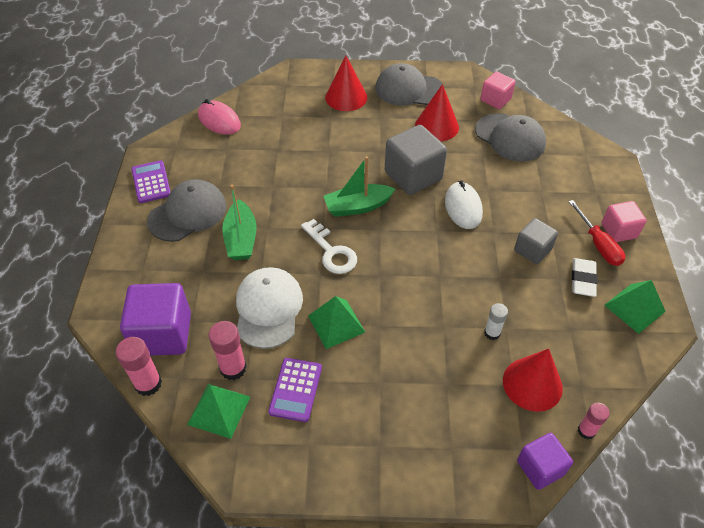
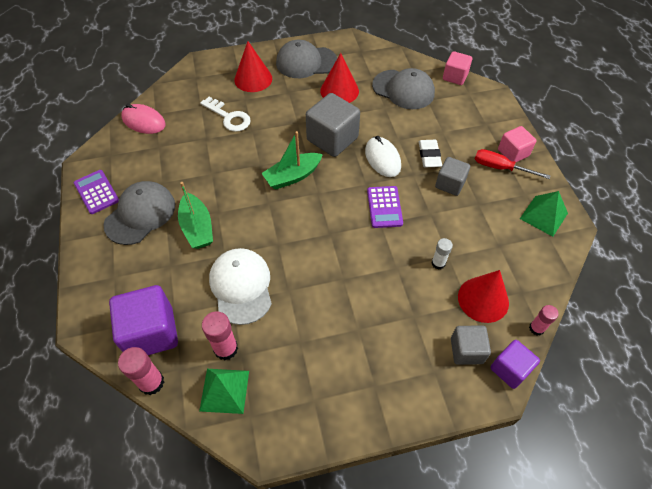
camera: 15 degrees left, 5 degrees up
purple calculator [268,358,322,422] -> purple calculator moved to [367,186,403,228]
white key [301,219,357,274] -> white key moved to [200,97,251,132]
green pyramid [308,296,365,349] -> none
pink cube [480,72,515,109] -> pink cube moved to [443,51,472,85]
red screwdriver [569,200,625,266] -> red screwdriver turned 150 degrees clockwise [475,149,550,179]
white eraser [572,258,598,297] -> white eraser moved to [419,140,442,167]
none -> grey cube [451,326,491,365]

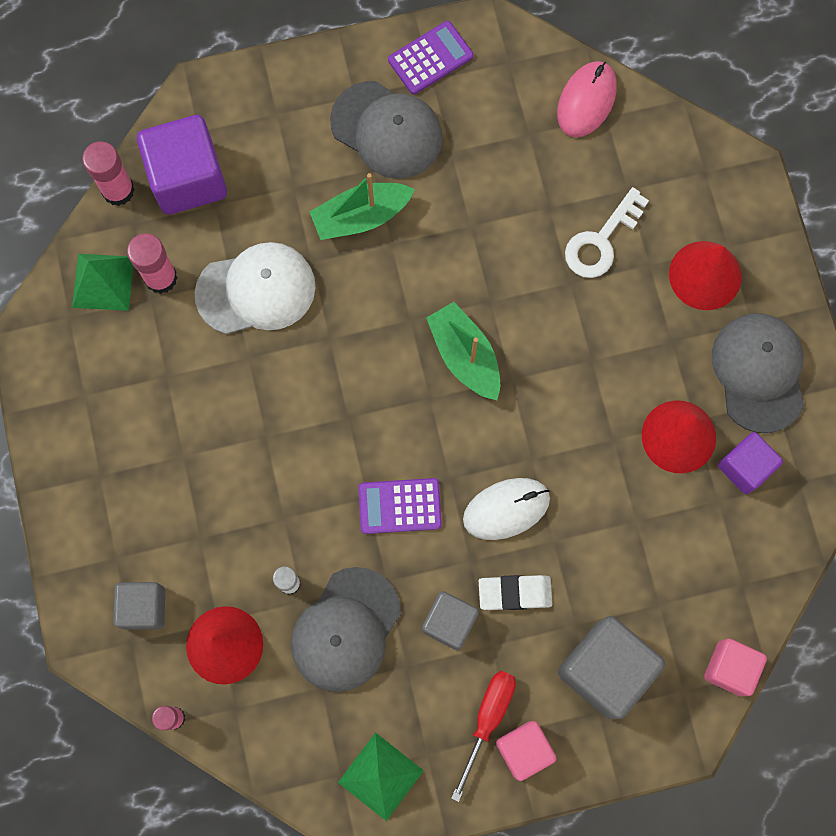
camera: 90 degrees right, 20 degrees up
grey cube [306,93,360,157] -> grey cube moved to [558,616,665,719]
grey cap [372,68,435,109] -> grey cap moved to [291,567,401,692]
purple cube [490,340,540,389] -> purple cube moved to [718,432,783,494]

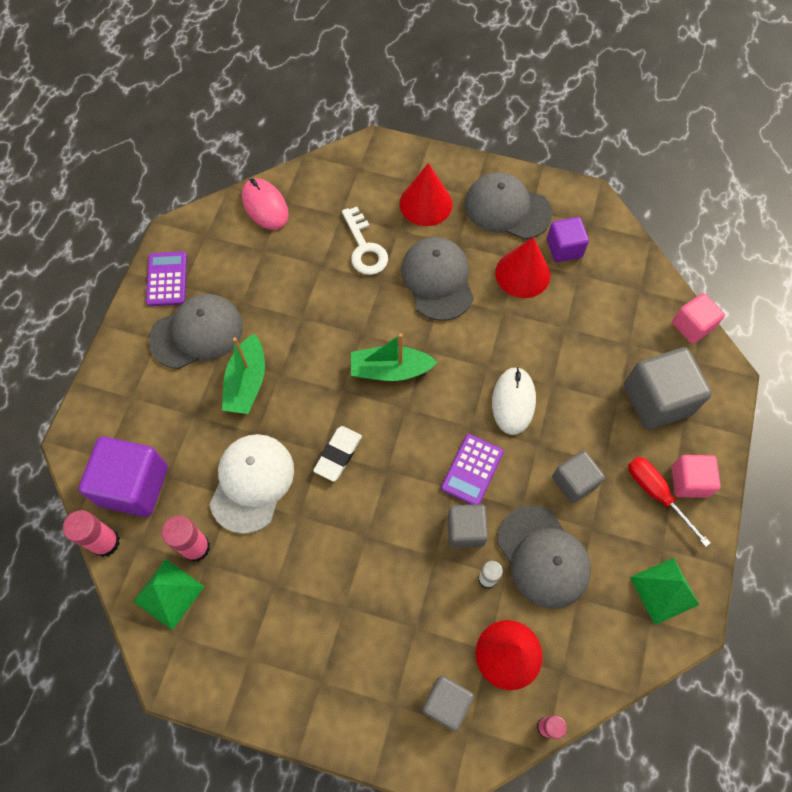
camera: 60 degrees left, 10 degrees down
white eraser [479,575,552,610] -> white eraser moved to [313,426,362,482]
none -> grey cap [401,237,474,321]
none -> grey cube [447,504,488,548]

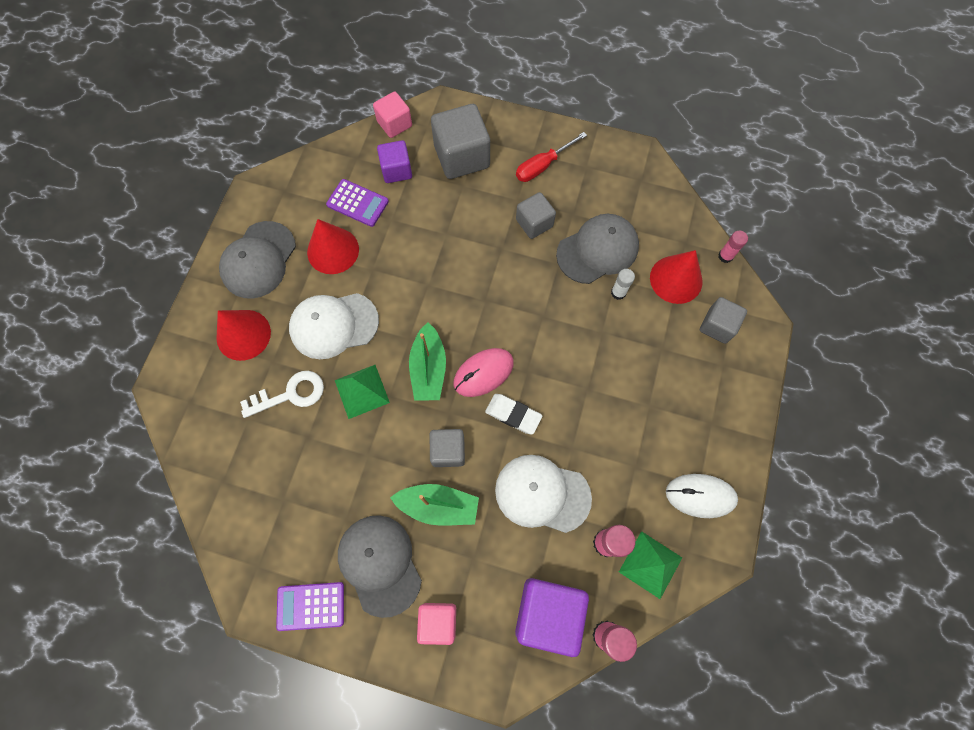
camera: 90 degrees left, 5 degrees up
pink mouse [242,178,289,230] -> pink mouse moved to [453,348,514,397]
grey cap [401,237,474,321] -> white cap [289,293,379,359]
purple calculator [441,434,504,505] -> purple calculator moved to [326,179,389,227]
grey cube [447,504,488,548] -> grey cube moved to [430,429,465,467]
white mouse [492,367,536,435] -> white mouse moved to [666,474,738,518]
purple cube [547,217,589,262] -> purple cube moved to [377,140,412,183]
green pyramid [630,558,699,625] -> green pyramid moved to [335,365,390,419]
pink cube [672,455,721,498] -> pink cube moved to [417,603,456,645]

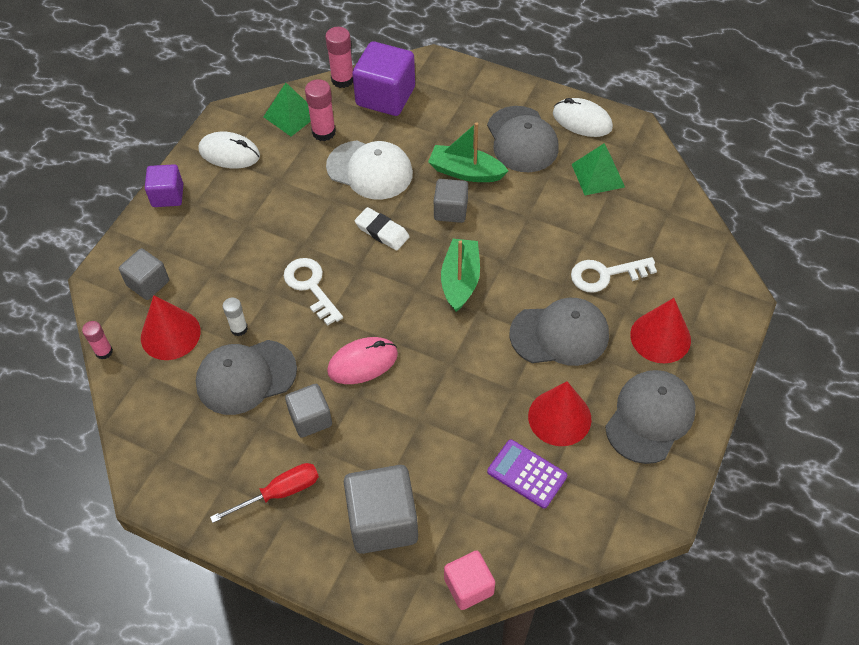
camera: 170 degrees left, 15 degrees down
purple calculator [276,582,344,631] -> white mouse [553,98,613,137]
white cap [289,293,379,359] -> grey cap [510,298,609,366]
green pyramid [335,365,390,419] -> green pyramid moved to [572,143,625,195]
purple cube [377,140,412,183] -> purple cube moved to [145,164,183,207]
pink cube [417,603,456,645] -> none
pink mouse [453,348,514,397] -> pink mouse moved to [327,337,398,384]
none -> white key [284,258,343,326]

